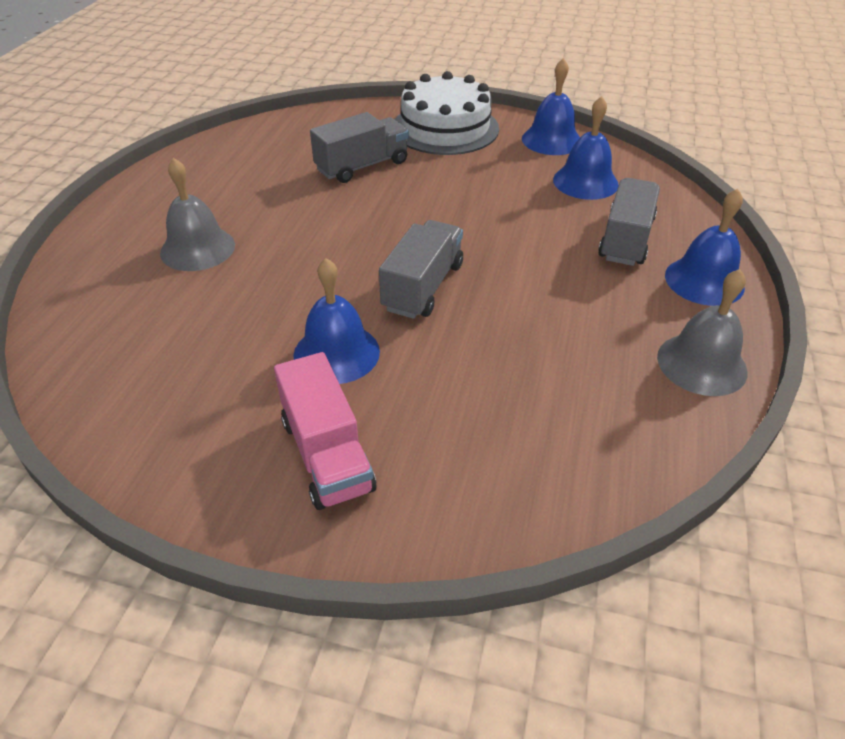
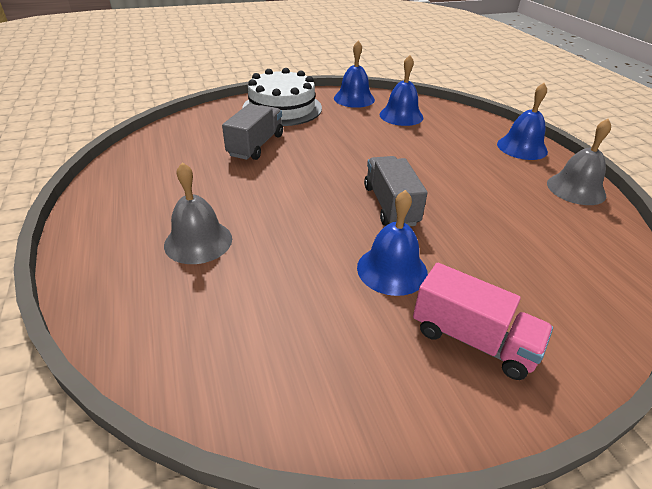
camera: 35 degrees left, 5 degrees down
grey truck [598,178,660,266] -> none

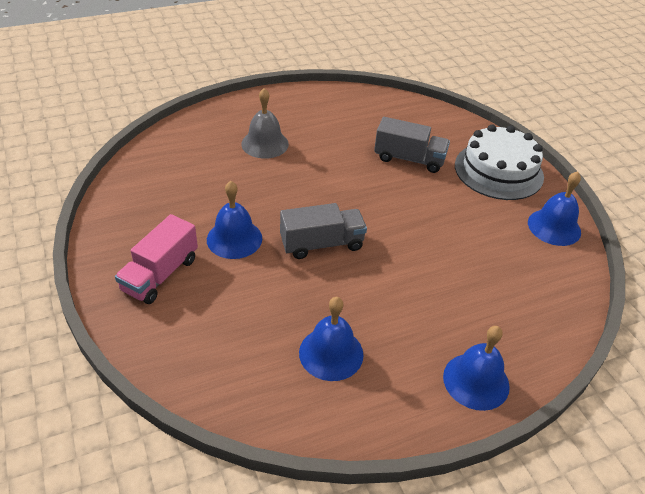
camera: 85 degrees right, 5 degrees up
blue bell [379,55,423,126] -> blue bell moved to [299,297,364,381]
grey bell [547,119,611,205] -> none

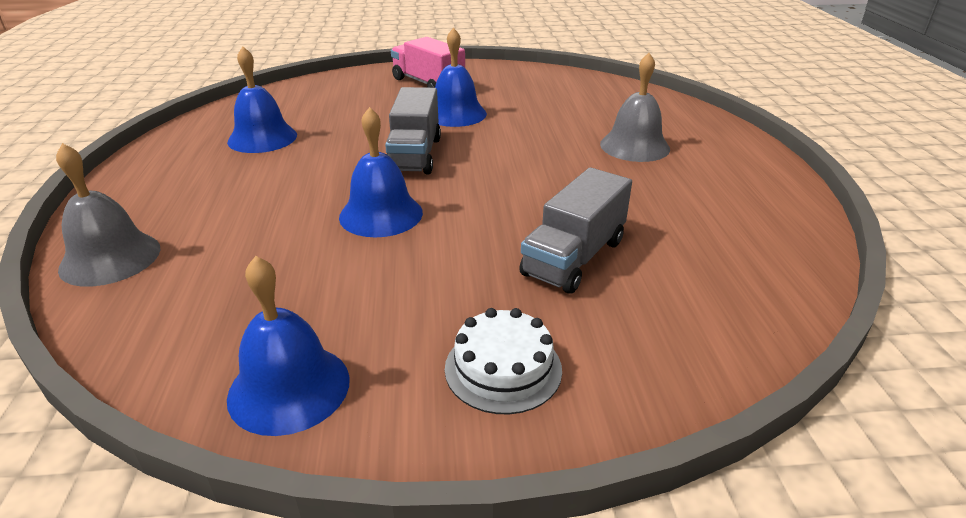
camera: 110 degrees right, 10 degrees down
blue bell [443,326,510,411] -> blue bell moved to [339,107,423,237]
white cake [455,124,544,200] -> white cake [445,308,562,414], size x0.55
none -> grey bell [56,143,160,287]

